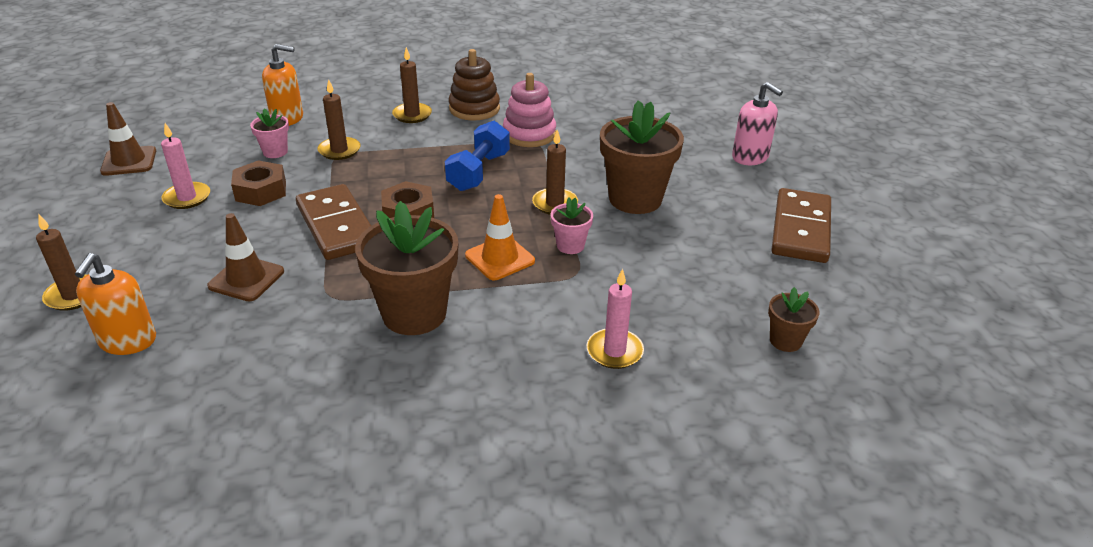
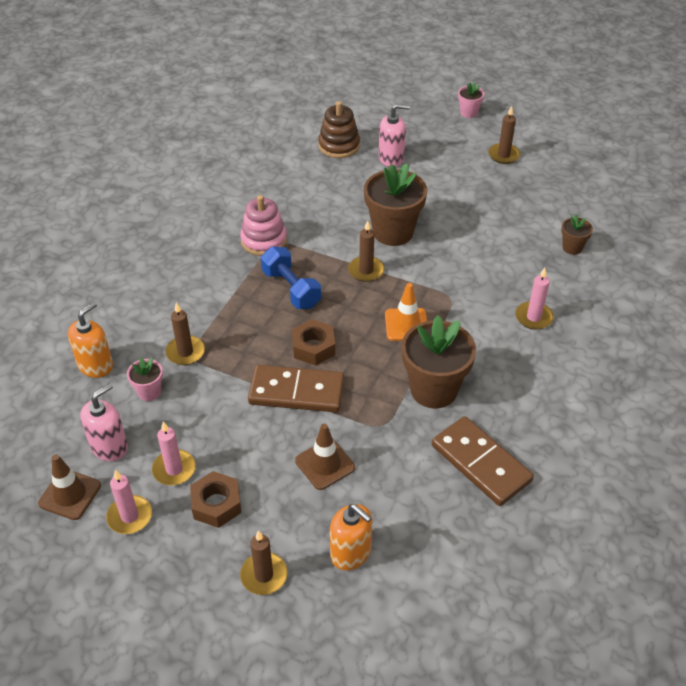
camera: 55 degrees left, 10 degrees up
brown nut [231,160,286,206] -> brown nut moved to [190,471,241,528]
brown candle [392,47,432,123] -> brown candle moved to [488,106,520,164]
brown stacking toy [449,49,500,121] -> brown stacking toy moved to [318,101,360,158]
pink flower pot [551,198,593,254] -> pink flower pot moved to [458,82,484,118]
brown domino [771,188,831,263] -> brown domino moved to [432,416,534,506]
none -> pink soap dispenser [80,383,128,461]
none -> pink candle [106,470,152,534]

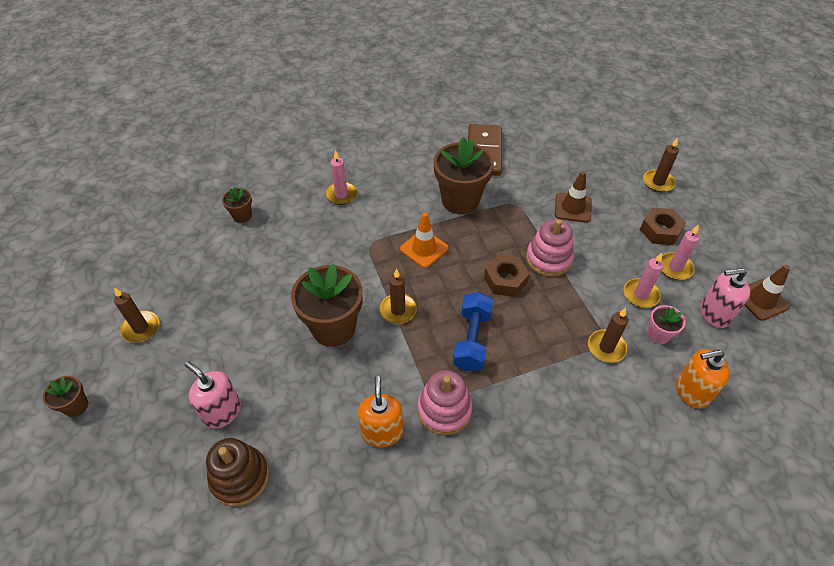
camera: 135 degrees left, 5 degrees up
pink candle [106,470,152,534] -> pink candle moved to [624,253,664,308]
brown domino [248,365,345,412] -> pink stacking toy [526,219,574,277]
orange soap dispenser [330,504,372,570] -> orange soap dispenser moved to [358,376,403,447]
pink flower pot [458,82,484,118] -> brown flower pot [43,376,88,417]

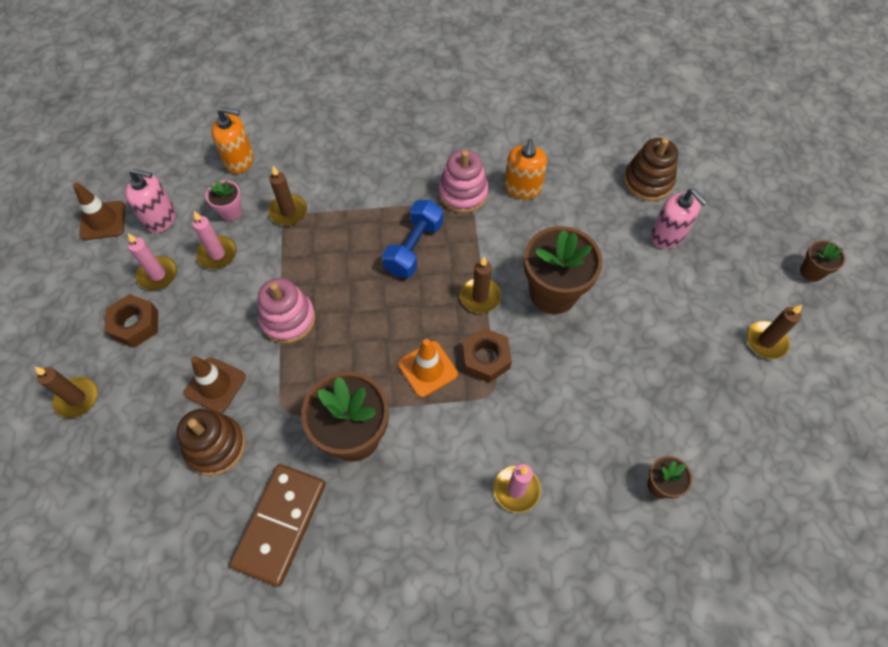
camera: 165 degrees left, 10 degrees up
brown nut [484,255,529,297] -> brown nut moved to [462,327,512,383]
none -> brown stacking toy [177,409,245,476]

